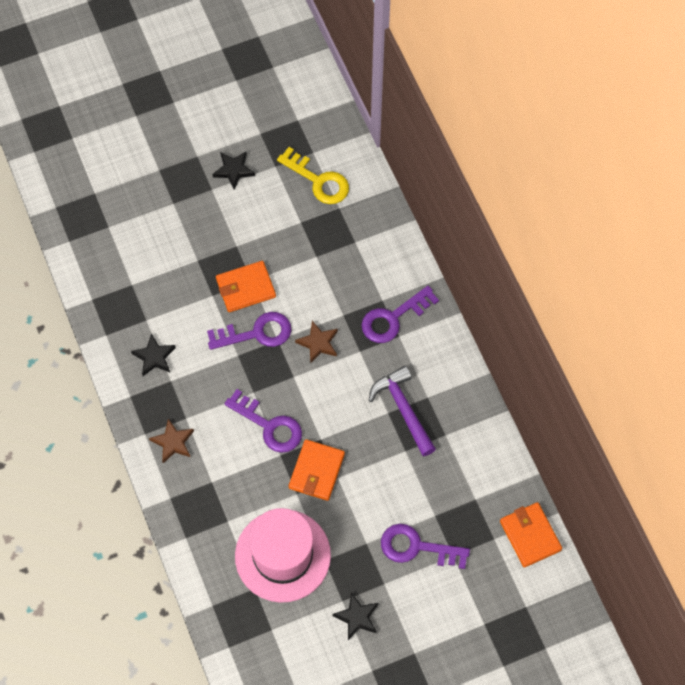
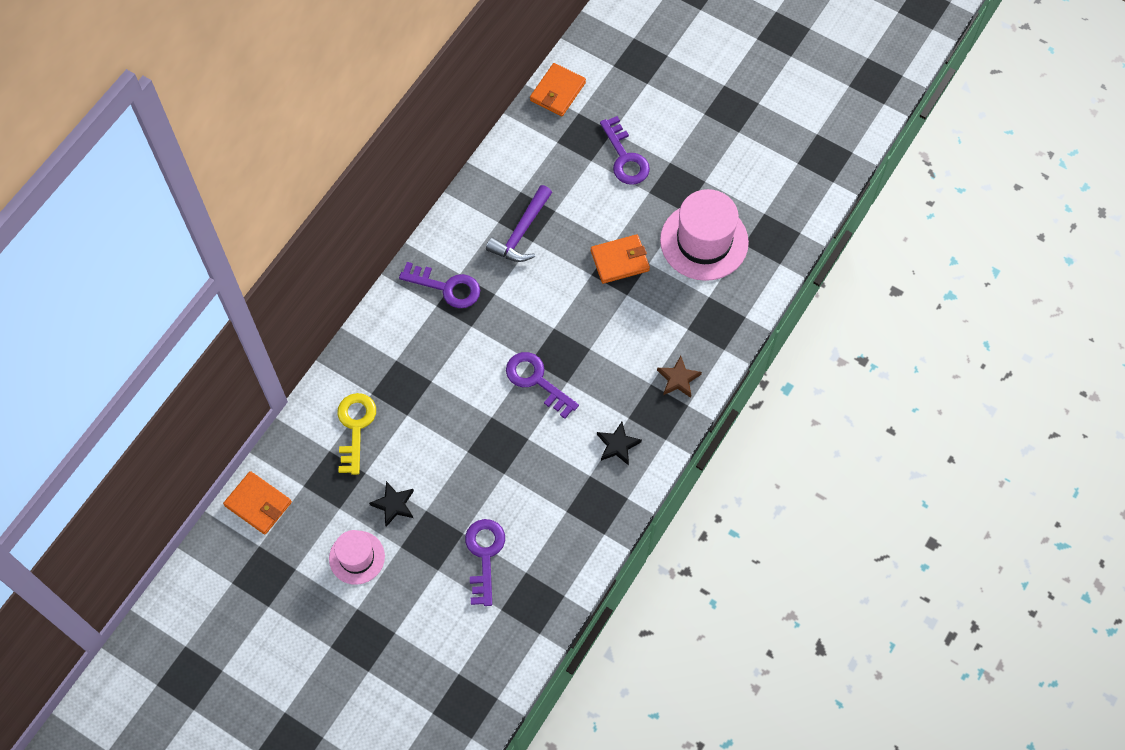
camera: 125 degrees left, 0 degrees up
orange wallet [216,261,276,312] -> orange wallet moved to [223,471,292,535]
purple key [224,389,302,453] -> purple key moved to [465,519,505,606]
brown star [295,321,338,364] -> none
black star [333,592,378,640] -> none
none -> pink hat [329,530,385,585]

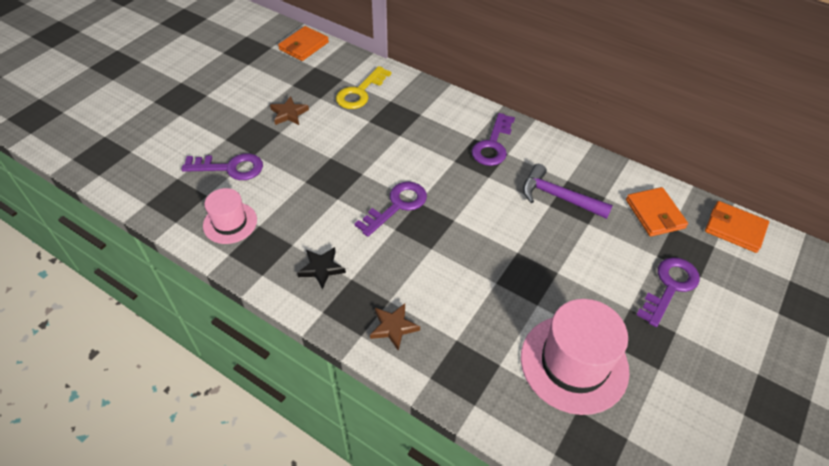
camera: 90 degrees right, 15 degrees down
pink hat [329,530,385,585] -> pink hat moved to [203,188,257,244]
yellow key [337,393,376,475] -> yellow key turned 120 degrees clockwise [336,66,391,109]
black star [369,481,414,527] -> brown star [270,96,309,125]
orange wallet [591,234,650,284] -> orange wallet moved to [626,187,688,237]
purple key [600,116,650,185] -> purple key turned 150 degrees clockwise [636,257,700,327]

